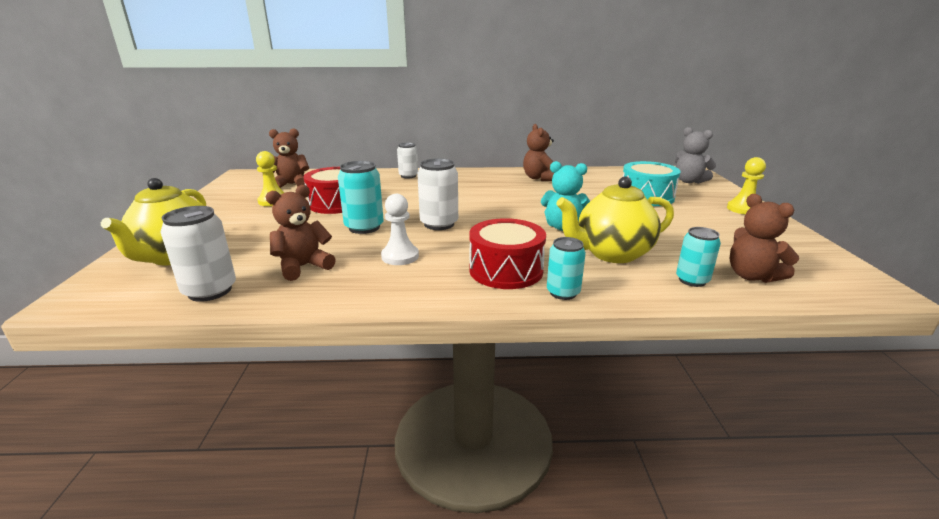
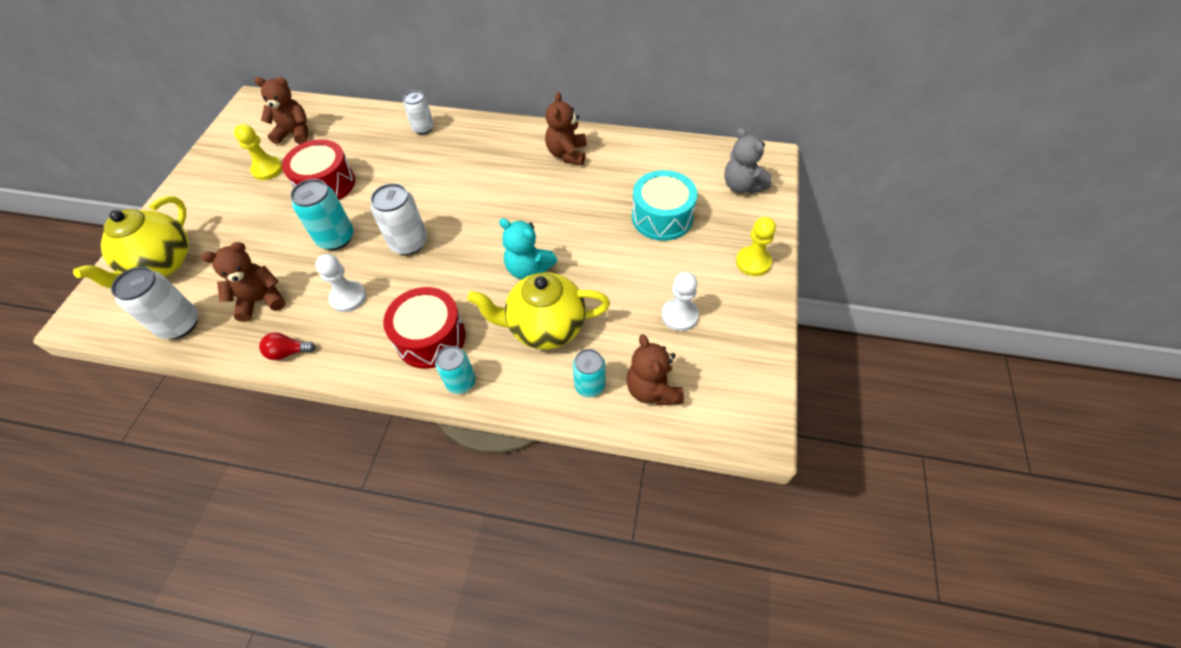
camera: 15 degrees right, 30 degrees up
none -> red light bulb [259,332,316,360]
none -> white pawn [661,272,699,331]

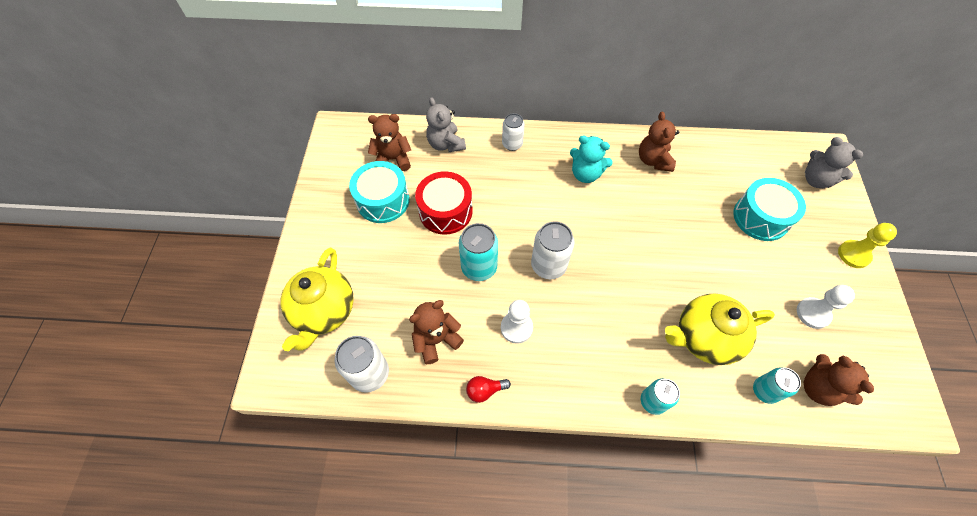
camera: 10 degrees left, 5 degrees up
yellow pawn [234,124,282,180] -> turquoise drum [349,161,410,223]
red drum [383,287,466,369] -> none
turquoise teddy bear [499,218,557,279] -> turquoise teddy bear moved to [570,135,613,183]
none -> grey teddy bear [426,97,466,152]

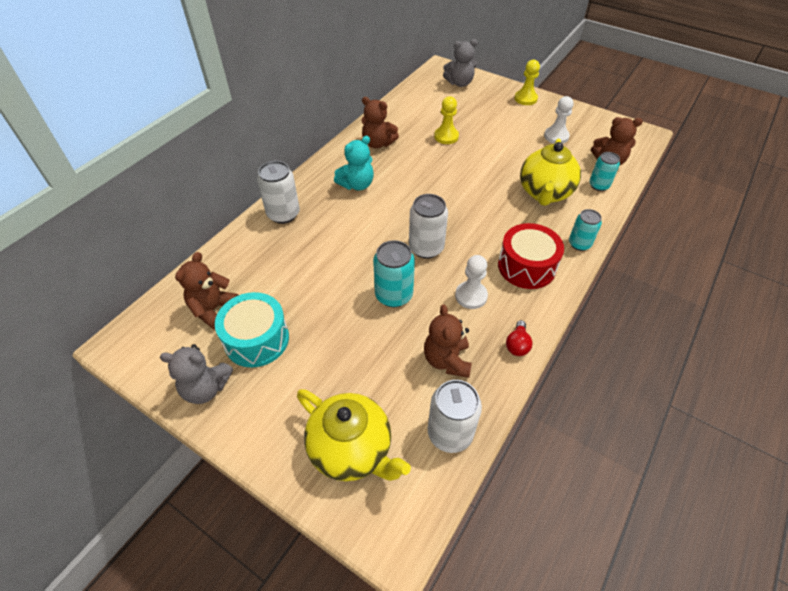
camera: 60 degrees left, 10 degrees down
red drum [415,171,473,234] -> red drum moved to [498,223,564,289]
grey teddy bear [426,97,466,152] -> grey teddy bear moved to [160,344,233,404]
white can [502,113,525,151] -> white can [257,161,300,224], size x1.51
turquoise drum [733,178,806,241] -> none
none -> yellow pawn [434,96,459,144]

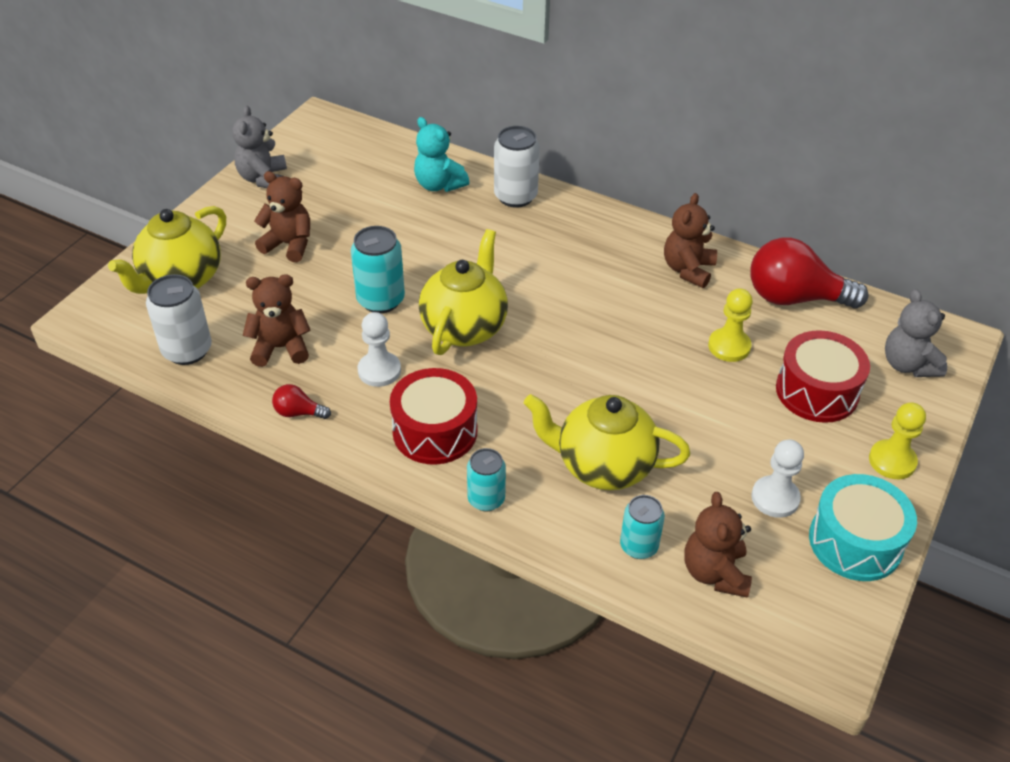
camera: 85 degrees right, 5 degrees down
brown teddy bear [175,252,239,330] -> brown teddy bear moved to [254,171,310,262]
turquoise drum [215,292,289,367] -> turquoise drum moved to [809,474,917,581]
turquoise teddy bear [334,136,374,190] -> turquoise teddy bear moved to [414,117,469,192]
white can [409,194,448,259] -> yellow teapot [419,229,508,355]
none -> red light bulb [750,238,869,309]
none -> red drum [776,330,870,423]

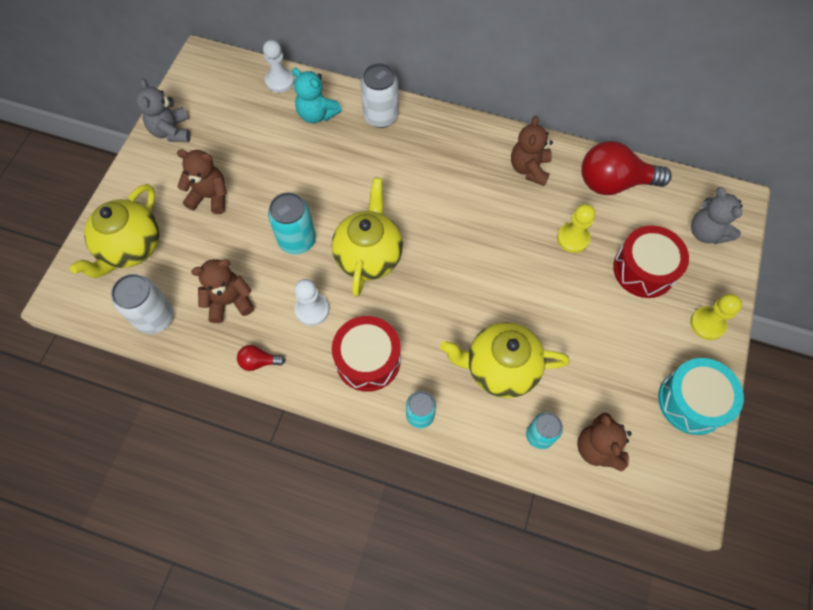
camera: 10 degrees left, 20 degrees up
white pawn [751,439,804,518] -> white pawn moved to [263,40,294,93]

